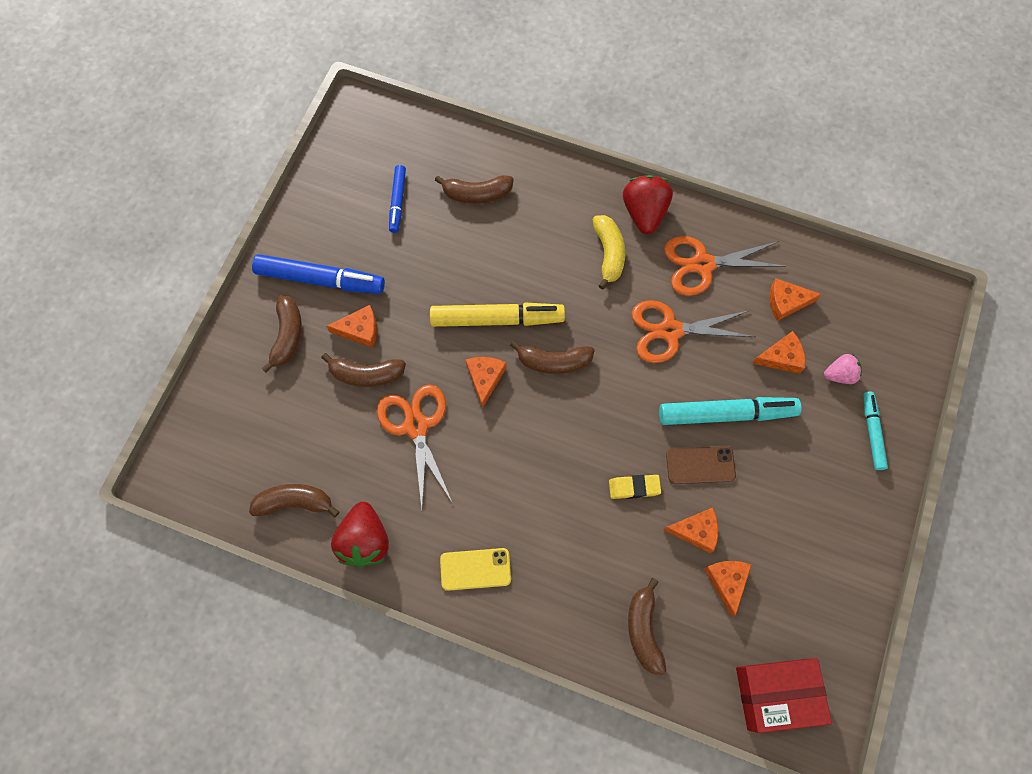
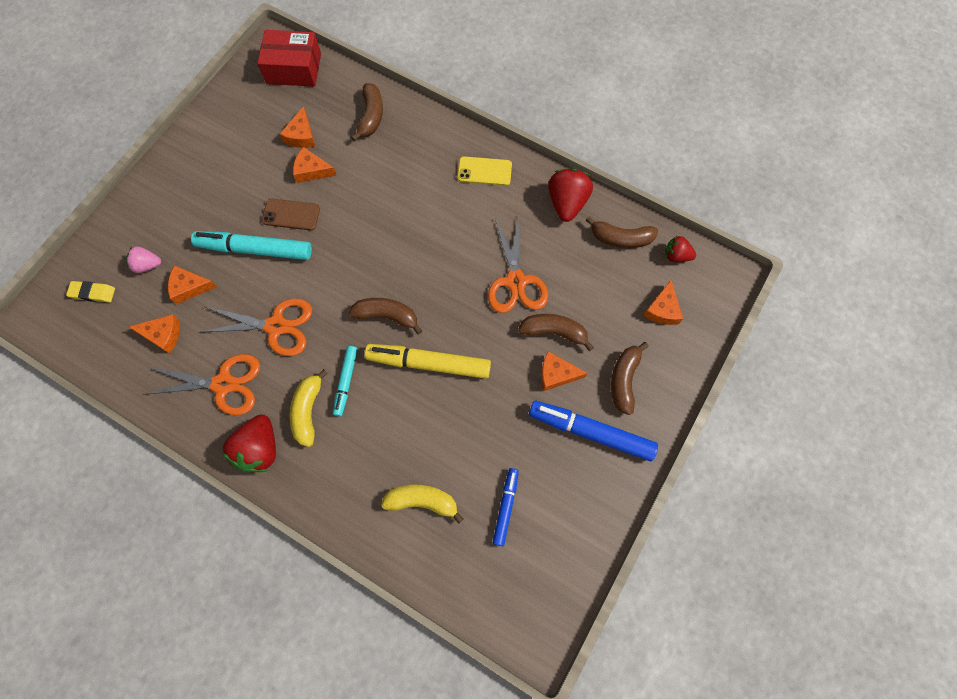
camera: 170 degrees left, 0 degrees up
brown banana [435,175,514,204] -> yellow banana [381,485,464,524]
orange cheese [466,357,506,409] -> orange cheese moved to [643,280,683,325]
yellow eraser [609,475,661,499] -> yellow eraser moved to [66,281,115,302]
turquoise marker [863,392,888,470] -> turquoise marker moved to [333,346,357,417]
none -> red strawberry [665,236,696,262]

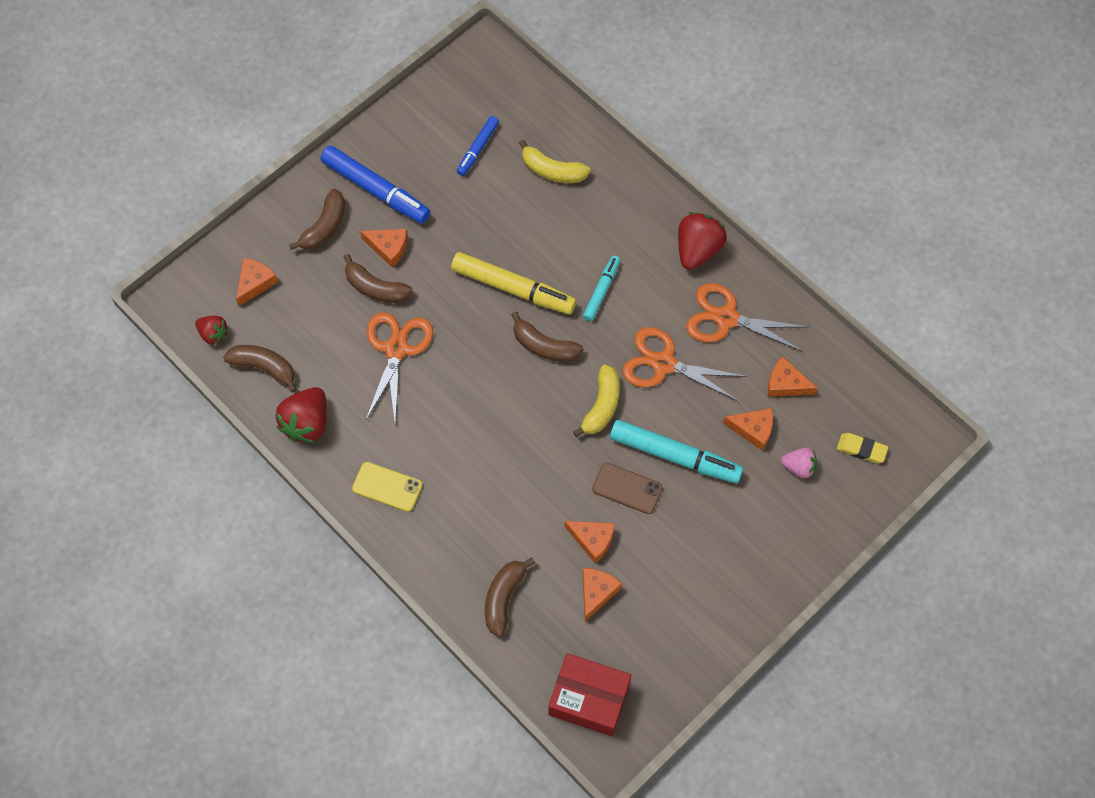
camera: 165 degrees left, 5 degrees down
yellow banana [290,369,328,447] -> yellow banana moved to [573,365,620,437]

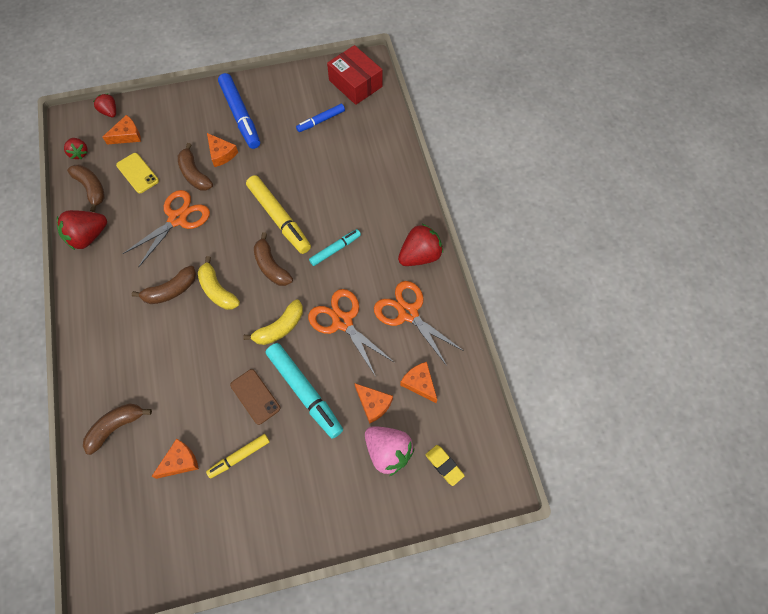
camera: 30 degrees right, 0 degrees up
brown banana [289,189,345,250] -> brown banana moved to [132,266,196,304]
yellow phone [352,462,422,512] -> yellow phone moved to [116,153,159,193]
yellow banana [519,140,591,183] -> yellow banana moved to [198,256,240,310]
red box [548,653,631,737] -> red box moved to [327,45,382,105]
orange cheese [564,521,614,564] -> none
pink strawberry [781,448,817,478] -> pink strawberry [365,426,414,476], size x1.71
none -> red strawberry [93,93,116,117]
none -> yellow marker [206,434,270,478]

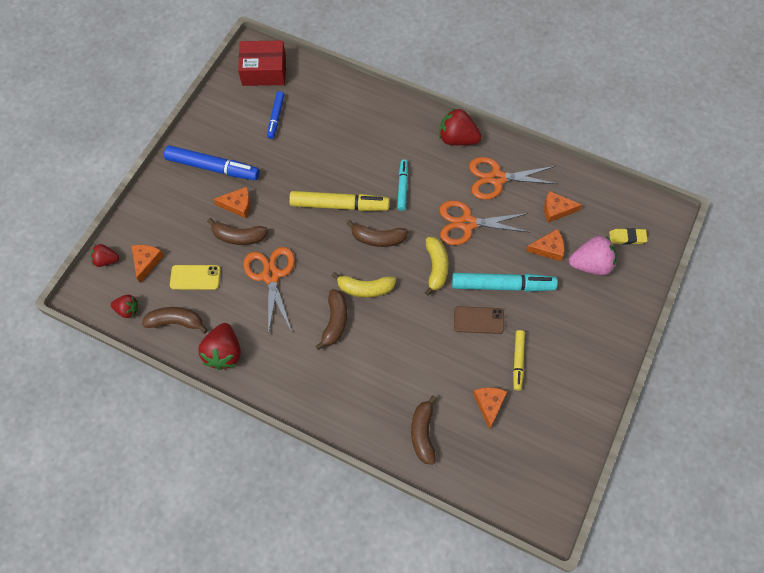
camera: 50 degrees left, 0 degrees up
red strawberry [398,223,443,266] -> red strawberry turned 75 degrees counterclockwise [439,108,482,145]

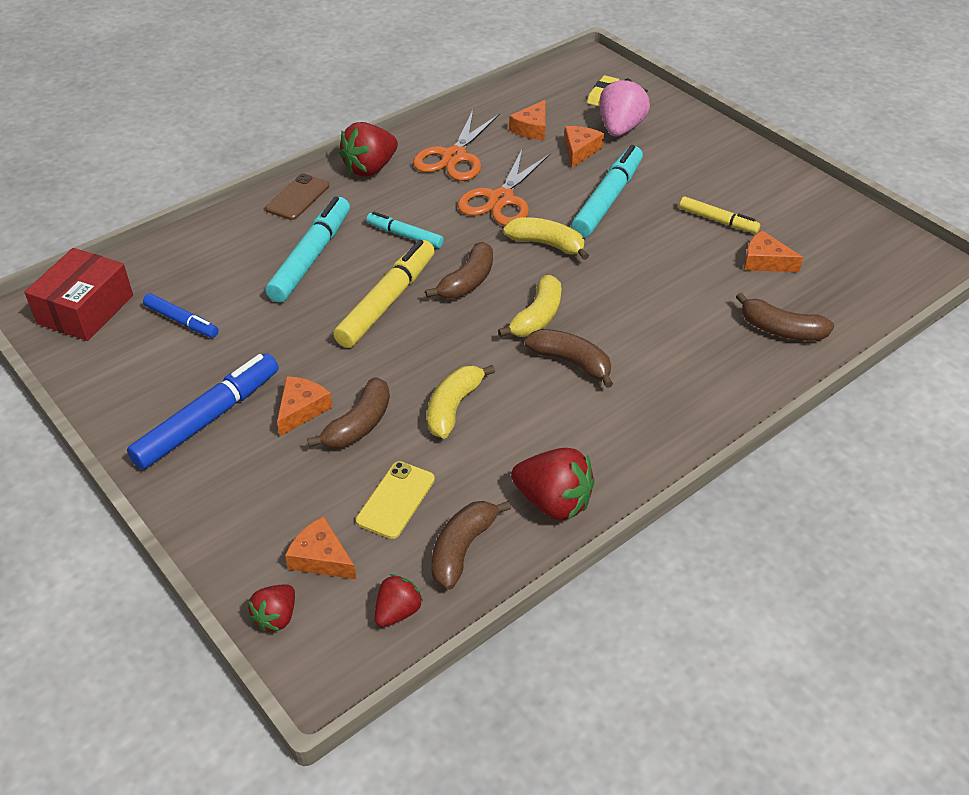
camera: 65 degrees left, 20 degrees down
orange scissors [243,247,295,335] -> yellow banana [427,365,495,439]
brown phone [454,306,504,334] -> brown phone moved to [265,174,329,220]
none -> turquoise marker [265,196,350,303]

